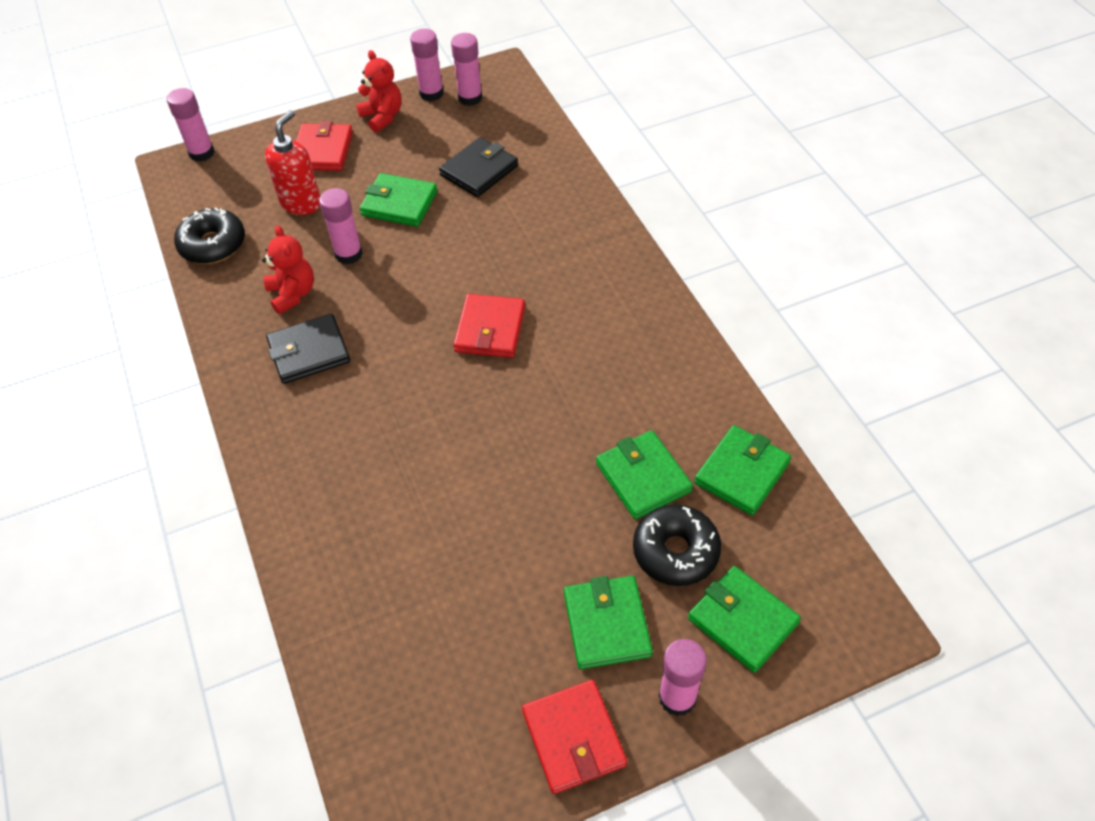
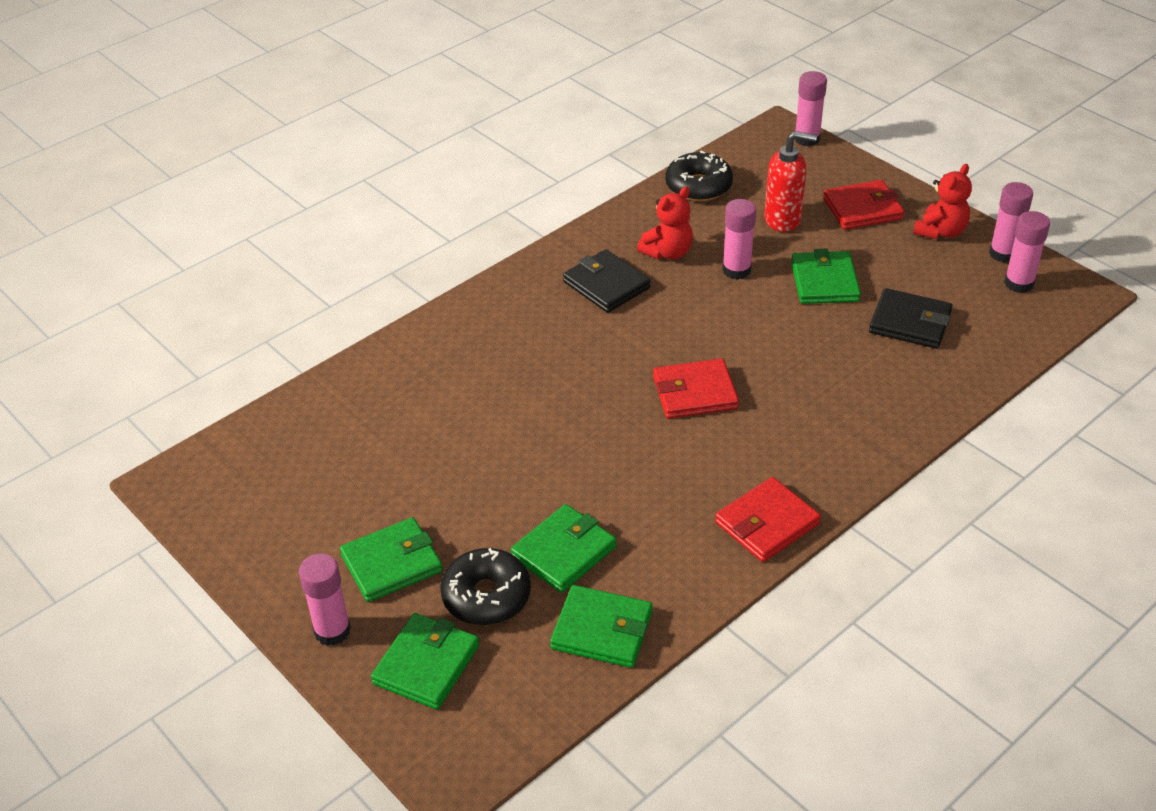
camera: 70 degrees right, 10 degrees down
red wallet [522,680,627,794] -> red wallet moved to [715,477,821,562]

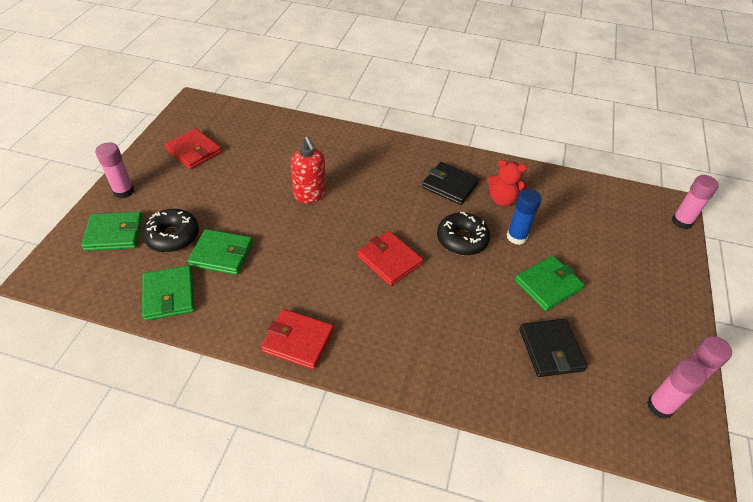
camera: 55 degrees right, 5 degrees up
green wallet [340,517,443,602] -> none
black wallet [563,249,651,313] -> black wallet turned 75 degrees counterclockwise [422,162,479,205]
black donut [665,151,733,202] -> black donut moved to [437,212,490,256]
pink glue stick [722,199,756,280] -> blue glue stick [507,189,542,245]
red soap dispenser [764,131,817,232] -> red soap dispenser moved to [291,136,326,203]
red wallet [823,180,904,230] -> red wallet moved to [165,128,222,169]
red teddy bear [913,164,972,239] -> none

